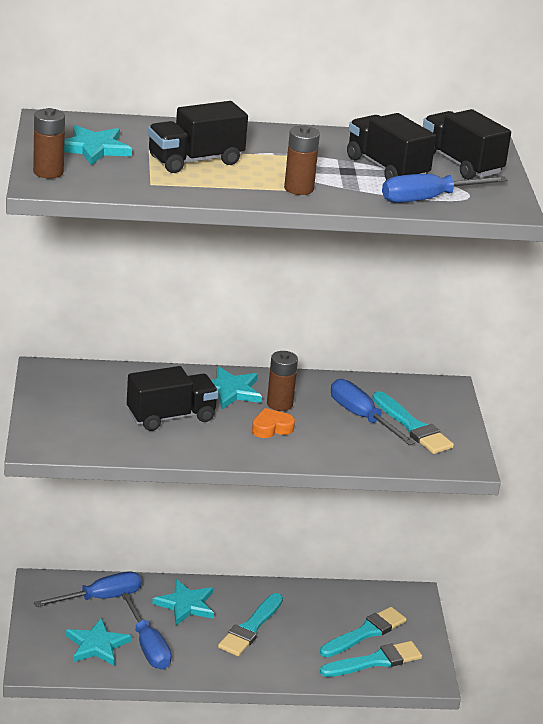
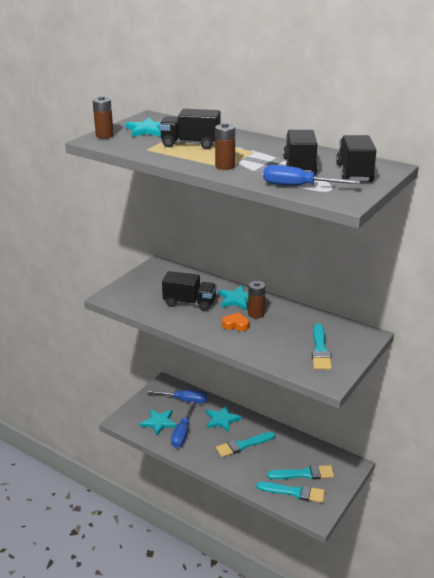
camera: 40 degrees right, 0 degrees up
blue screwdriver [331,379,415,445] -> none

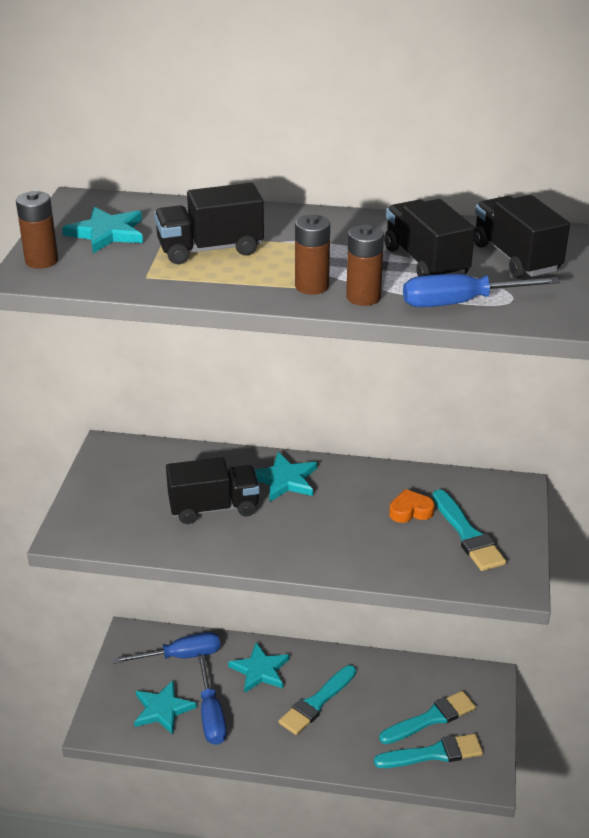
camera: 25 degrees left, 5 degrees up
orange heart [222,312,249,331] -> orange heart moved to [389,489,435,523]
brown battery [248,281,265,319] -> brown battery moved to [346,225,384,306]

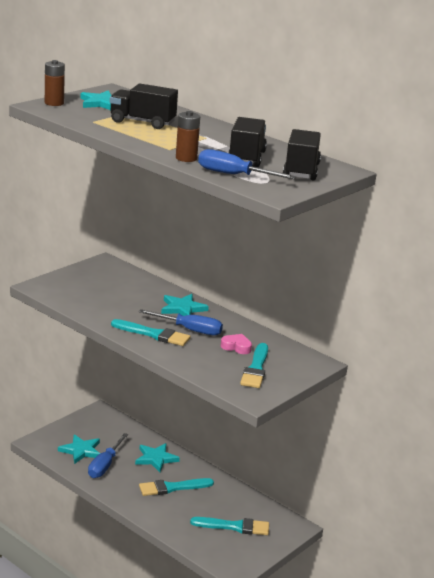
camera: 30 degrees right, 10 degrees down
blue screwdriver [113,632,220,664] -> blue screwdriver moved to [139,309,223,336]
black truck [166,457,260,524] -> none
brown battery [295,215,330,295] -> none
turquoise brush [374,734,483,768] -> turquoise brush moved to [111,319,191,346]
orange heart [389,489,435,523] -> pink heart [221,334,252,354]

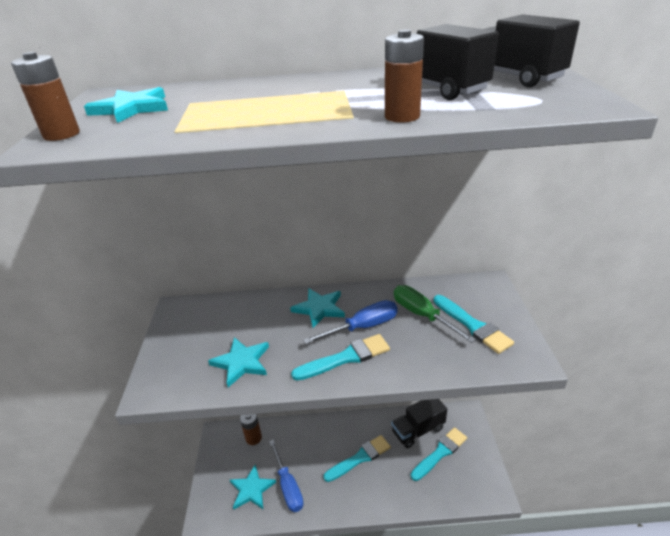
camera: 40 degrees left, 10 degrees up
black truck [110,84,178,129] -> black truck moved to [391,399,447,448]
turquoise star [135,443,180,472] -> turquoise star moved to [208,337,269,387]
turquoise brush [139,478,214,496] -> turquoise brush turned 150 degrees counterclockwise [324,435,391,482]
blue screwdriver [198,149,296,179] -> none
pink heart [221,334,252,354] -> green screwdriver [394,285,476,343]
none -> brown battery [240,414,262,445]

